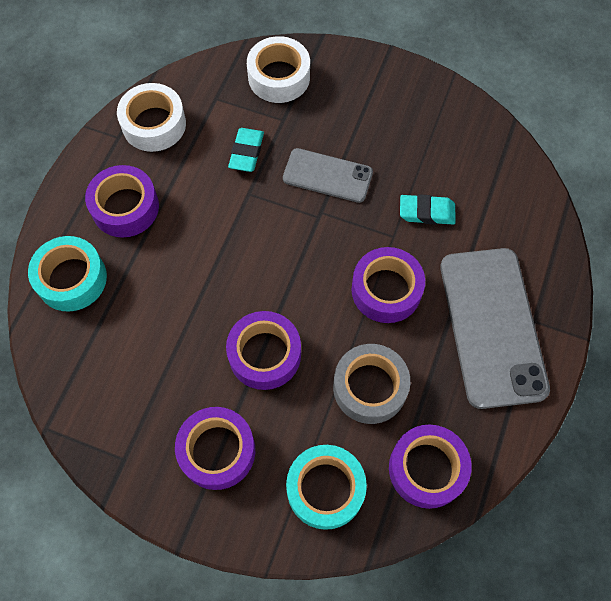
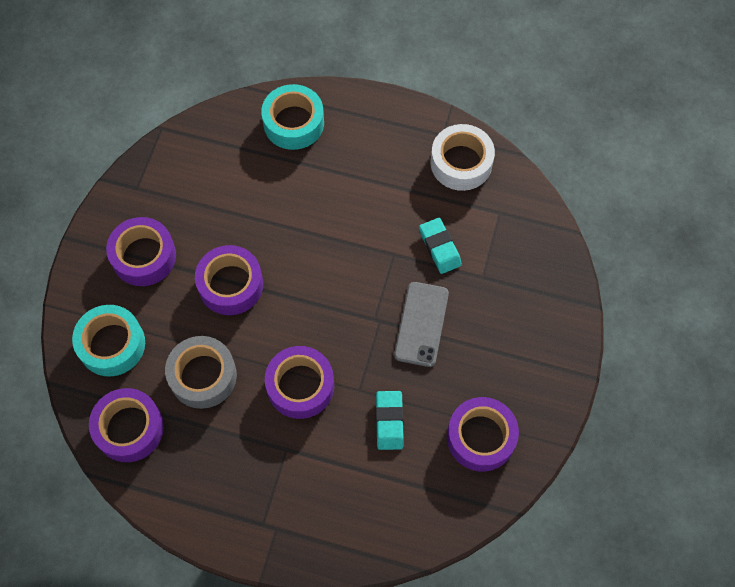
camera: 85 degrees right, 0 degrees up
purple tape [85,165,159,238] -> purple tape moved to [447,397,519,471]
turquoise eraser [228,128,264,172] -> turquoise eraser turned 60 degrees clockwise [419,218,462,274]
white tape [247,36,310,103] -> none
grey phone [440,248,550,409] -> none

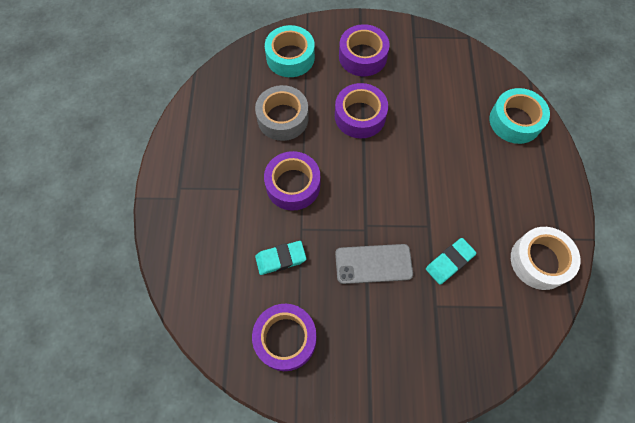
camera: 75 degrees right, 0 degrees up
purple tape [89,388,164,462] -> none

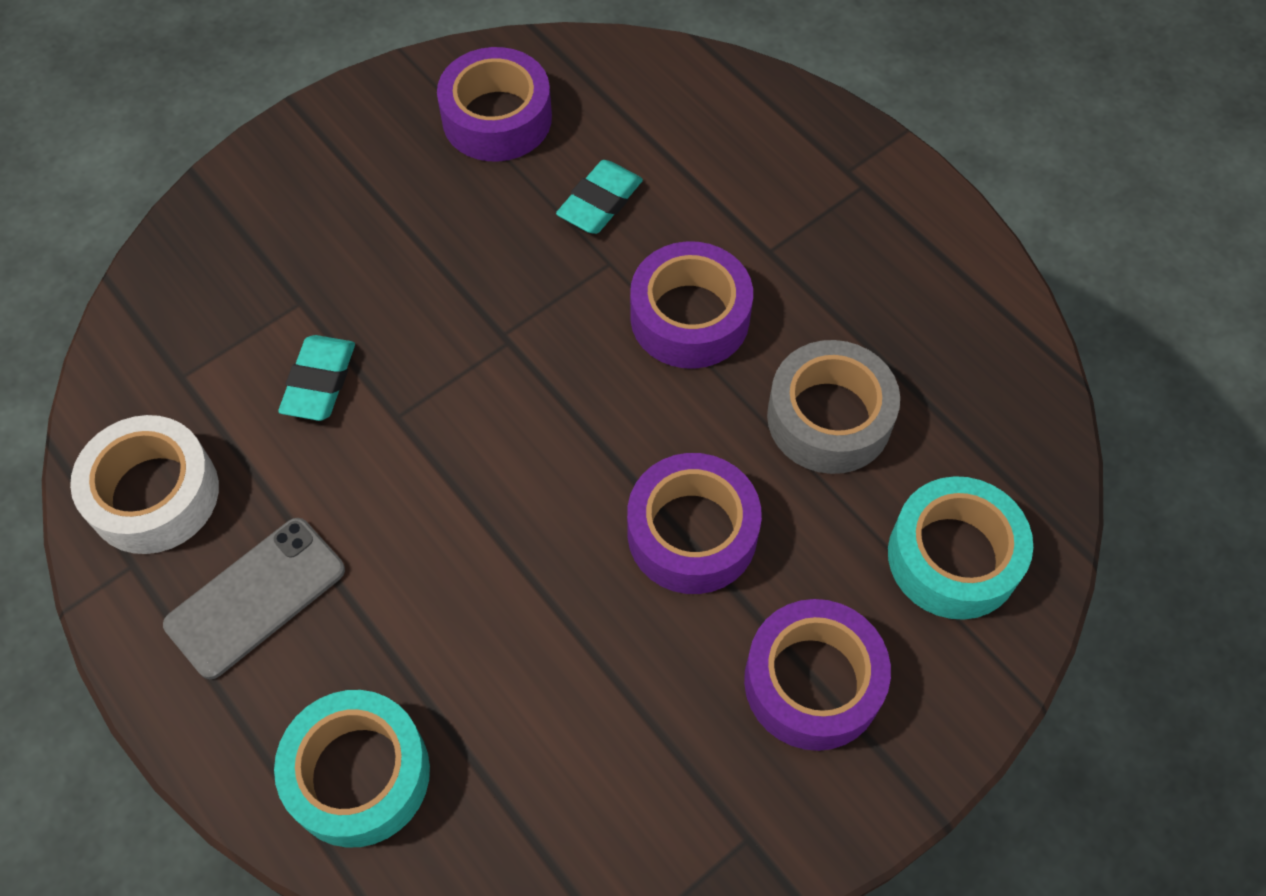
camera: 140 degrees right, 5 degrees down
grey phone [335,244,413,284] -> grey phone moved to [163,518,345,679]

